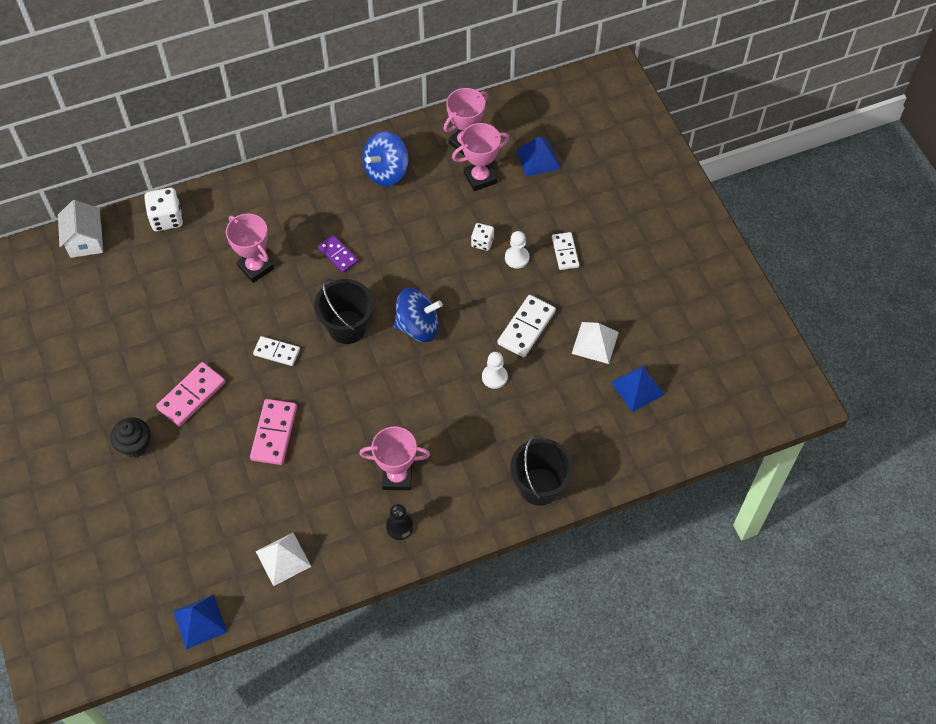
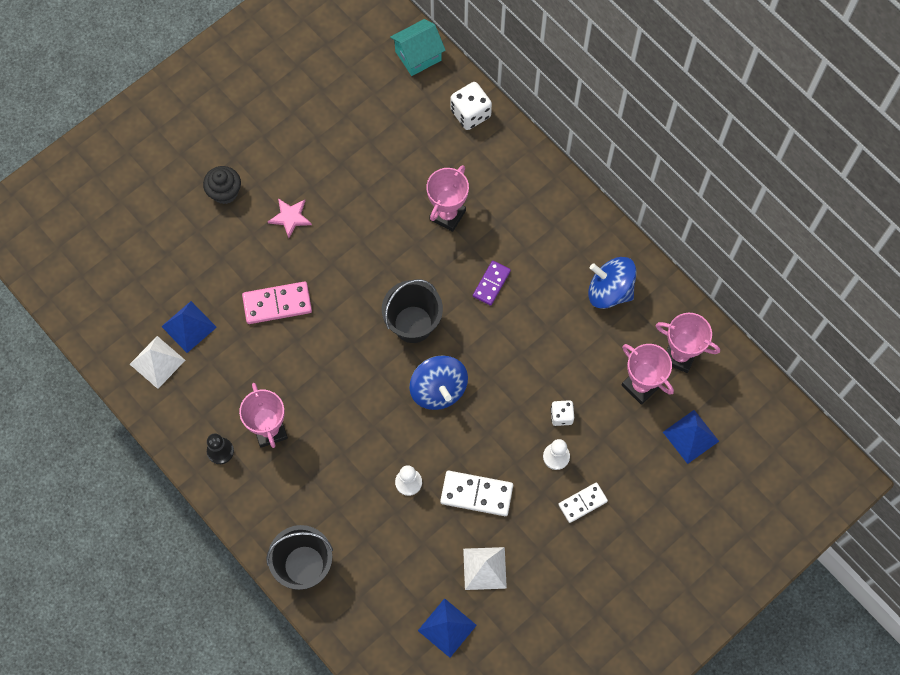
camera: 70 degrees right, 10 degrees up
white house [58,200,103,258] -> turquoise house [390,19,446,76]
pink domino [156,362,225,427] -> pink star [268,198,312,238]
blue pyramid [173,595,227,649] -> blue pyramid moved to [161,301,217,353]
white domino [253,336,300,366] -> none

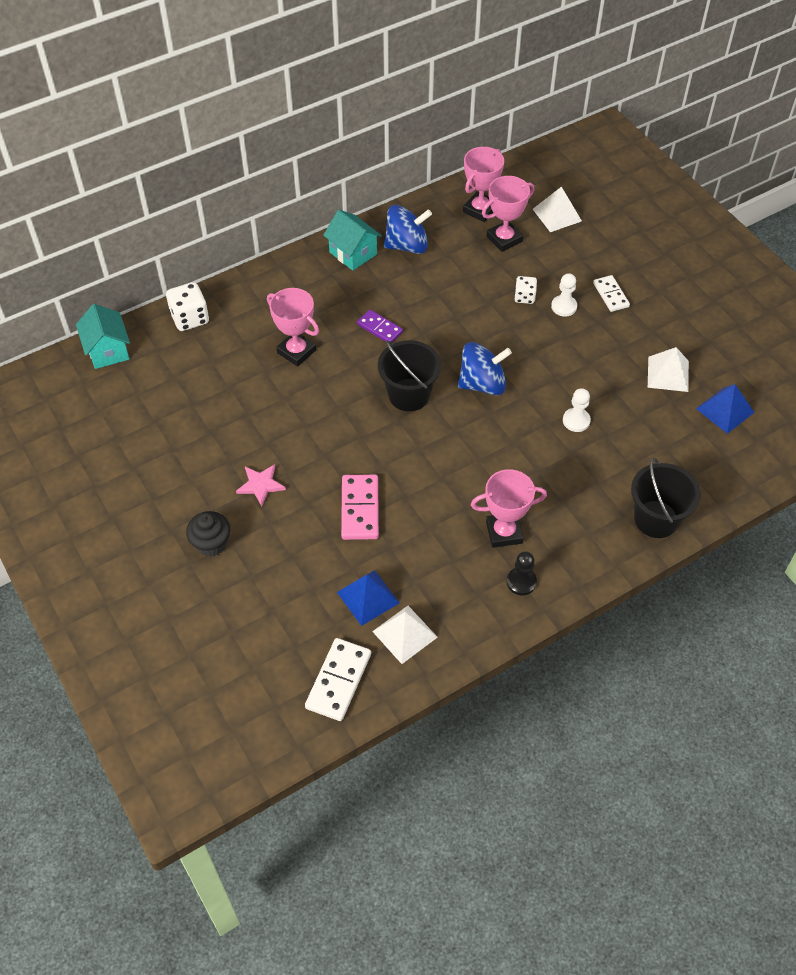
camera: 80 degrees left, 15 degrees down
white domino [440,471,513,516] -> white domino moved to [305,638,371,721]
blue spinning top [588,257,637,309] -> blue spinning top turned 135 degrees counterclockwise [384,205,432,254]
blue pyramid [663,410,719,464] -> white pyramid [533,187,582,232]
none -> turquoise house [323,210,382,271]

